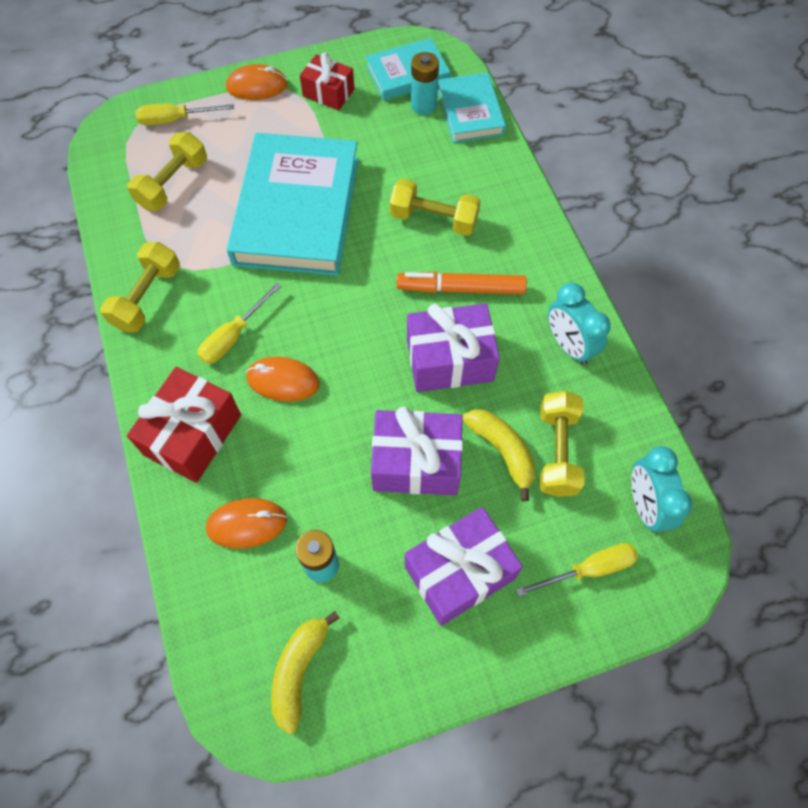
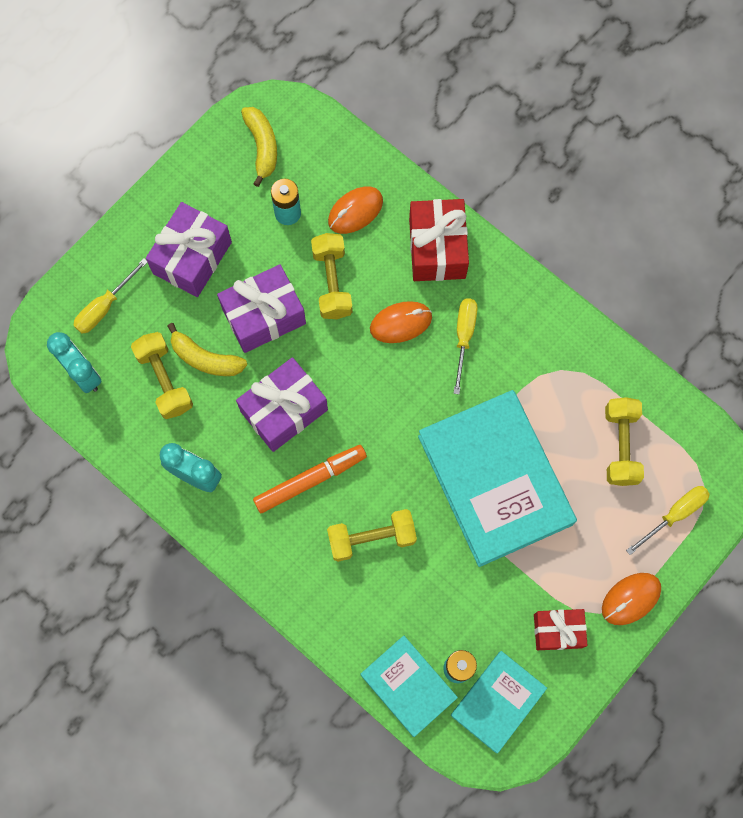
camera: 150 degrees right, 10 degrees up
yellow dumbbell [100,242,180,332] -> yellow dumbbell moved to [311,233,353,319]

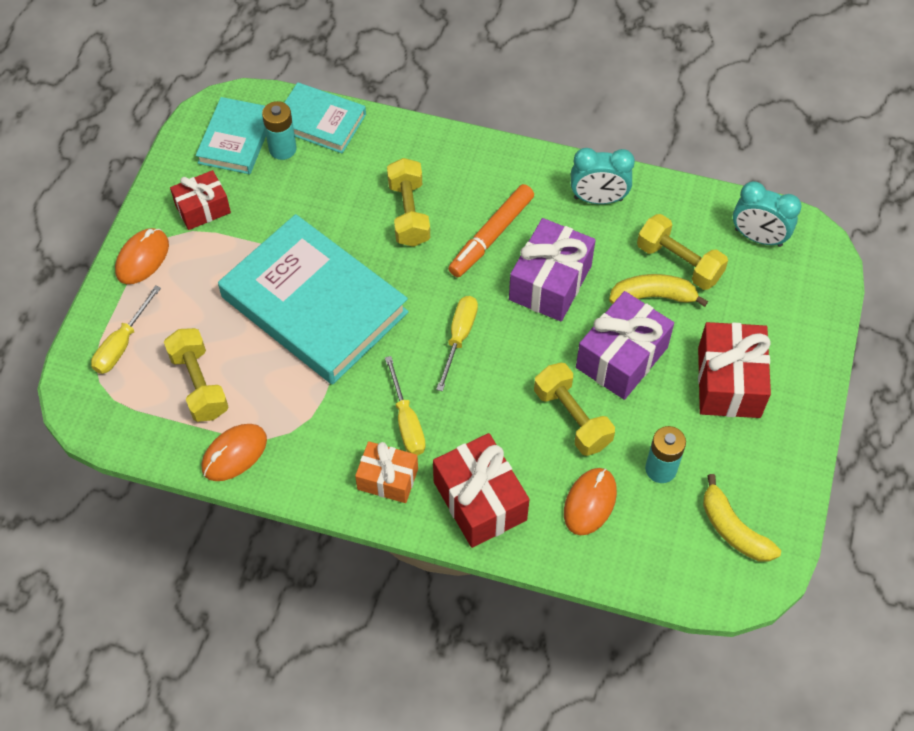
camera: 155 degrees right, 15 degrees down
yellow screwdriver [73,258,148,334] -> yellow screwdriver moved to [436,296,478,391]
purple gift [146,202,232,297] -> red gift [698,322,771,418]
yellow dumbbell [327,509,417,562] -> yellow dumbbell turned 60 degrees counterclockwise [387,158,430,247]
orange mouse [370,301,432,343] -> orange mouse moved to [202,424,267,481]
none -> orange gift [355,441,418,503]

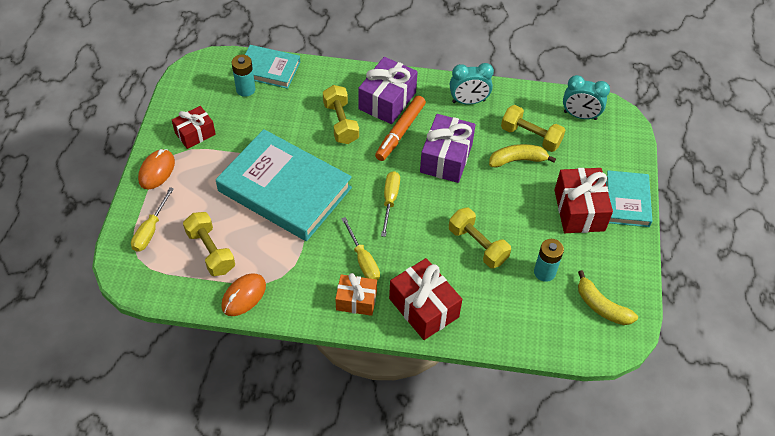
camera: 10 degrees left, 5 degrees down
turquoise book [196,97,266,174] -> turquoise book moved to [606,170,652,227]
orange mouse [564,468,617,535] -> none
purple gift [576,291,674,400] -> purple gift moved to [358,57,417,124]

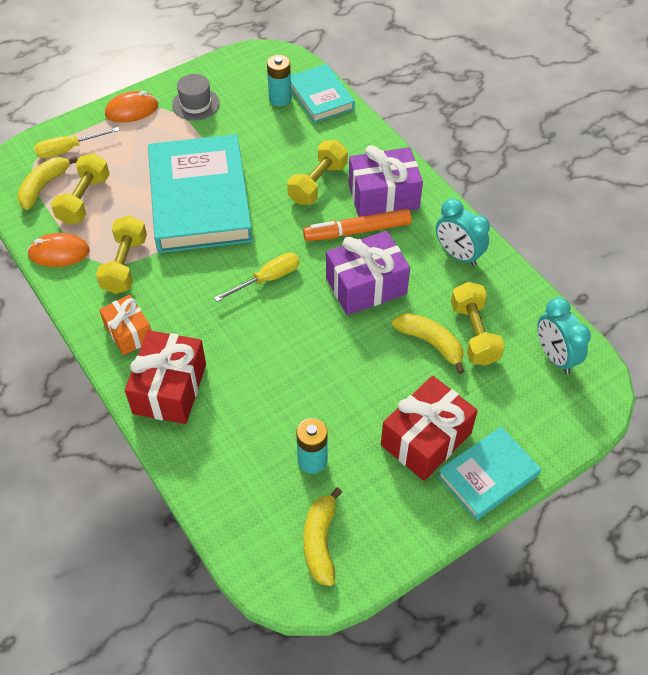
camera: 50 degrees right, 0 degrees up
red gift [172,106,216,149] -> grey hat [172,74,220,121]
yellow screwdriver [341,217,380,281] -> none
yellow dumbbell [449,208,511,268] -> yellow dumbbell moved to [96,215,147,294]
none -> yellow banana [17,156,78,210]

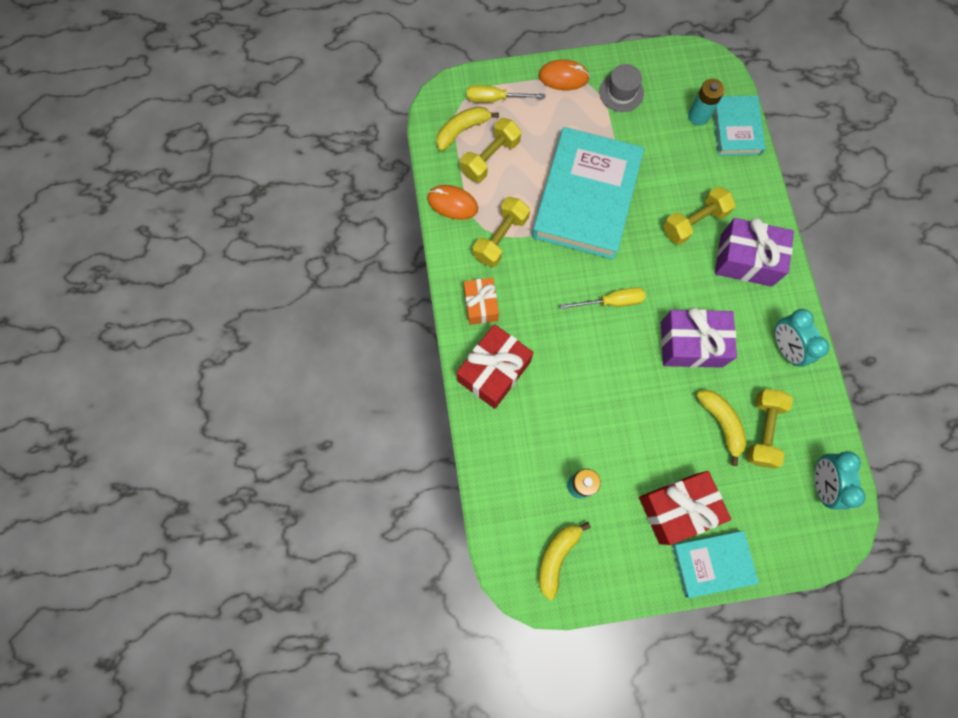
camera: 25 degrees right, 20 degrees up
orange marker [303,209,412,241] -> none

